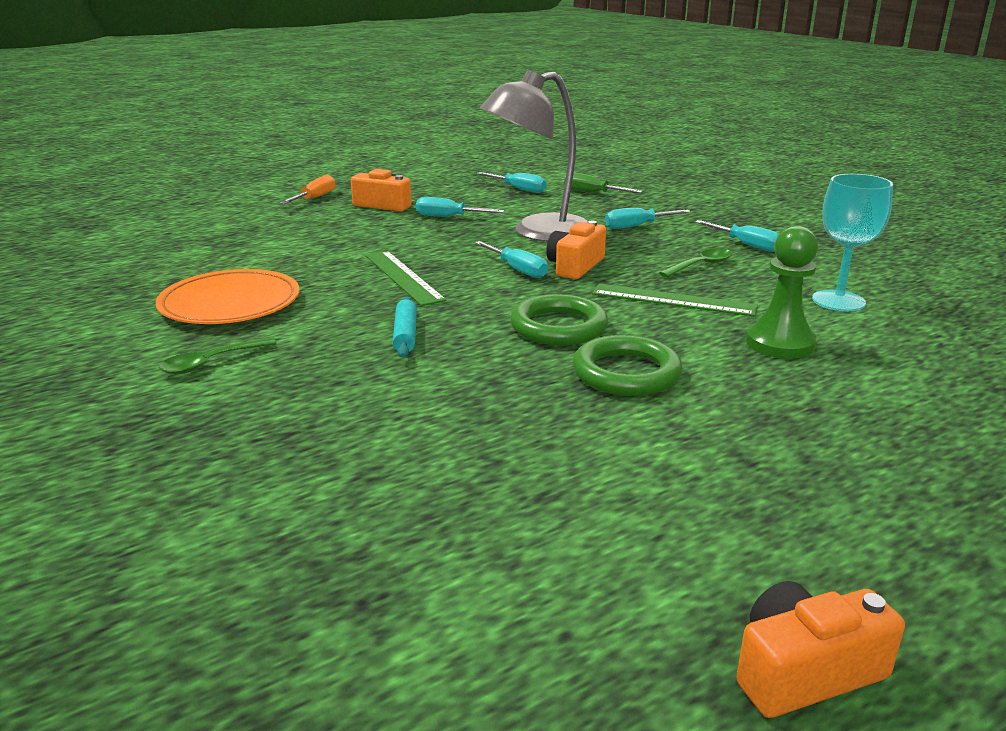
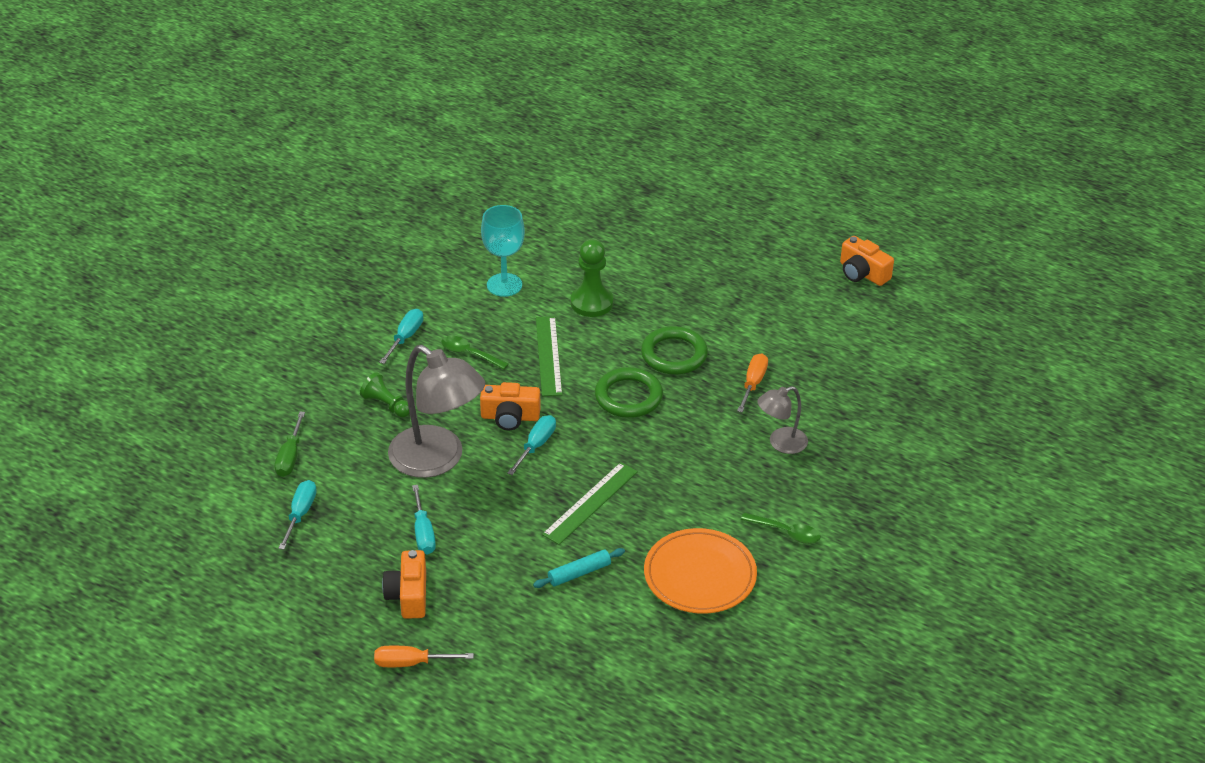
camera: 115 degrees left, 15 degrees up
turquoise rolling pin [392,297,417,358] -> turquoise rolling pin moved to [533,548,625,588]
turquoise screwdriver [605,208,691,229] -> green pawn [360,372,410,417]
none -> orange screwdriver [737,353,768,413]
none -> grey lamp [757,386,808,454]

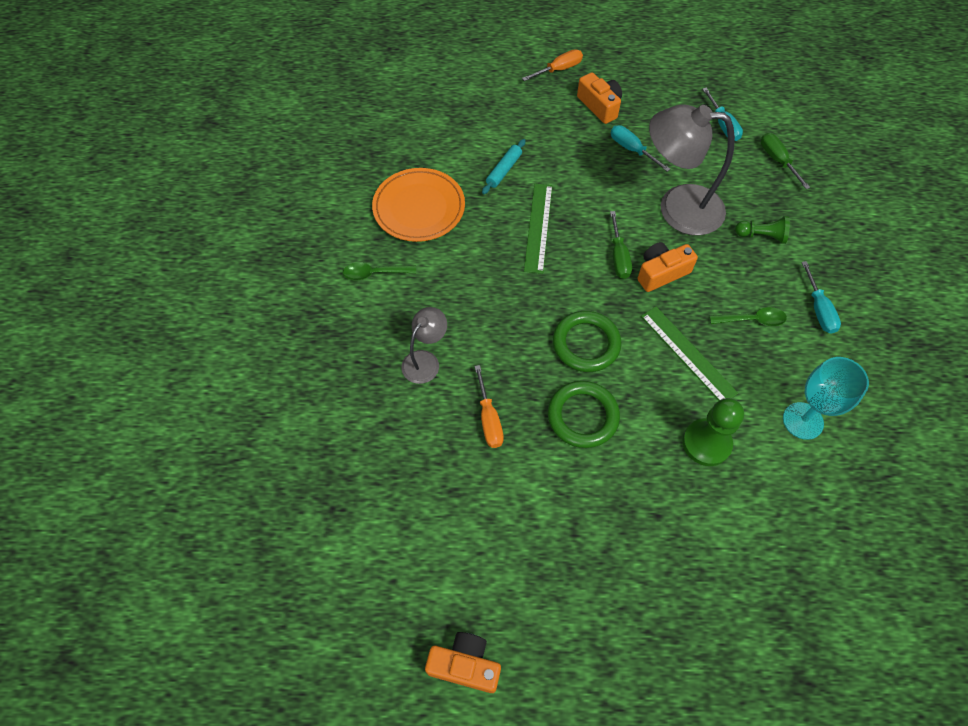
camera: 150 degrees right, 20 degrees up
turquoise screwdriver [507,415,556,475] -> green screwdriver [610,211,632,279]

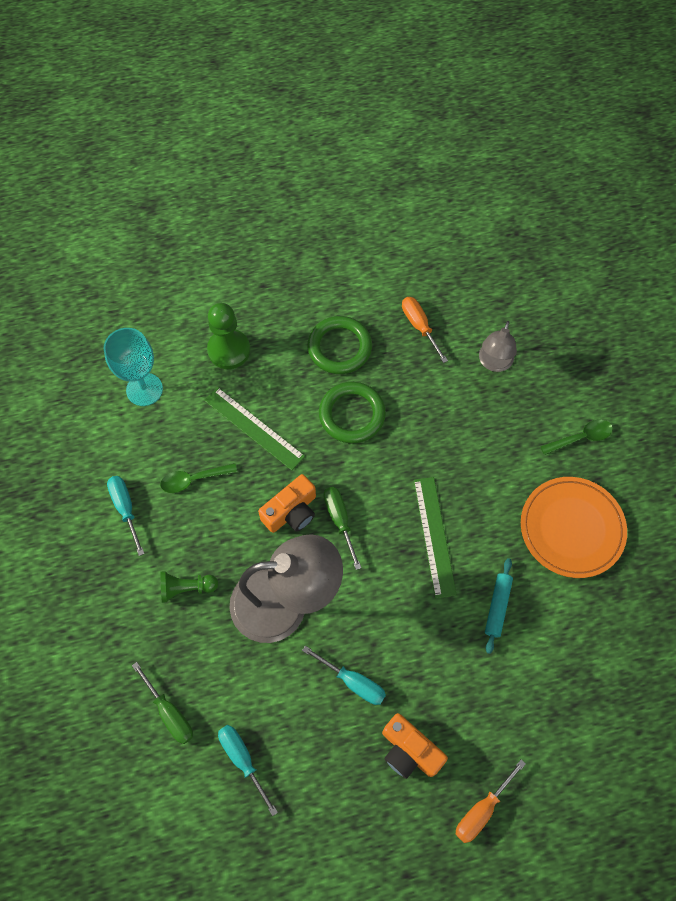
camera: 165 degrees right, 5 degrees up
orange camera [425,632,501,693] -> none

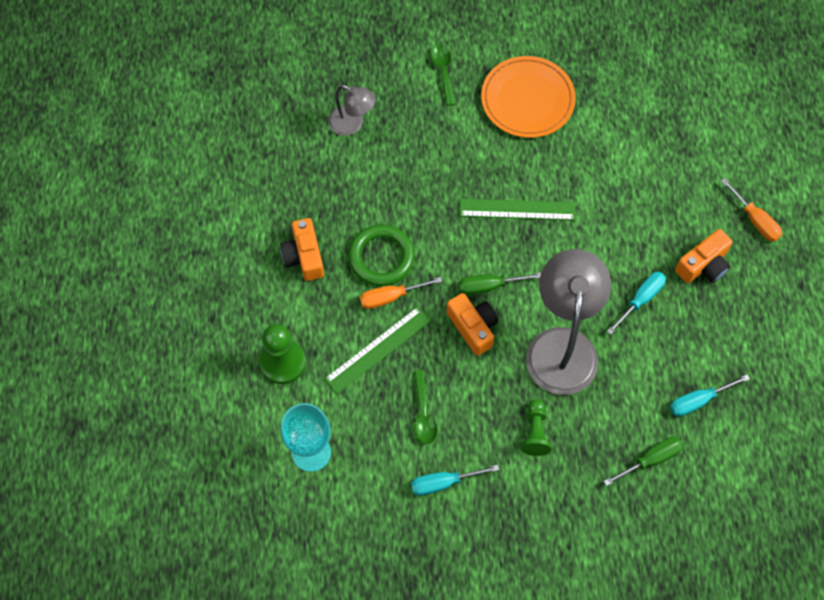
camera: 80 degrees left, 0 degrees up
green ring [307,316,372,374] -> orange camera [280,218,324,281]
orange screwdriver [402,297,448,363] -> orange screwdriver moved to [360,277,442,309]
turquoise rolling pin [485,558,513,654] -> none

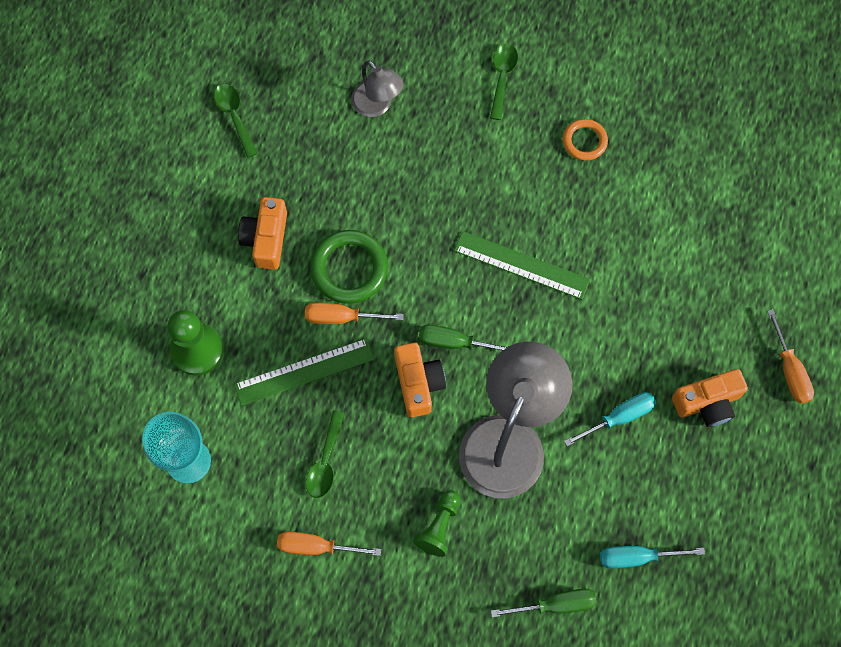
camera: 20 degrees right, 5 degrees up
turquoise screwdriver [411,465,499,496] -> orange screwdriver [277,532,381,556]
orange plate [481,56,576,138] -> orange ring [563,119,608,161]
none -> green spoon [214,84,258,158]

